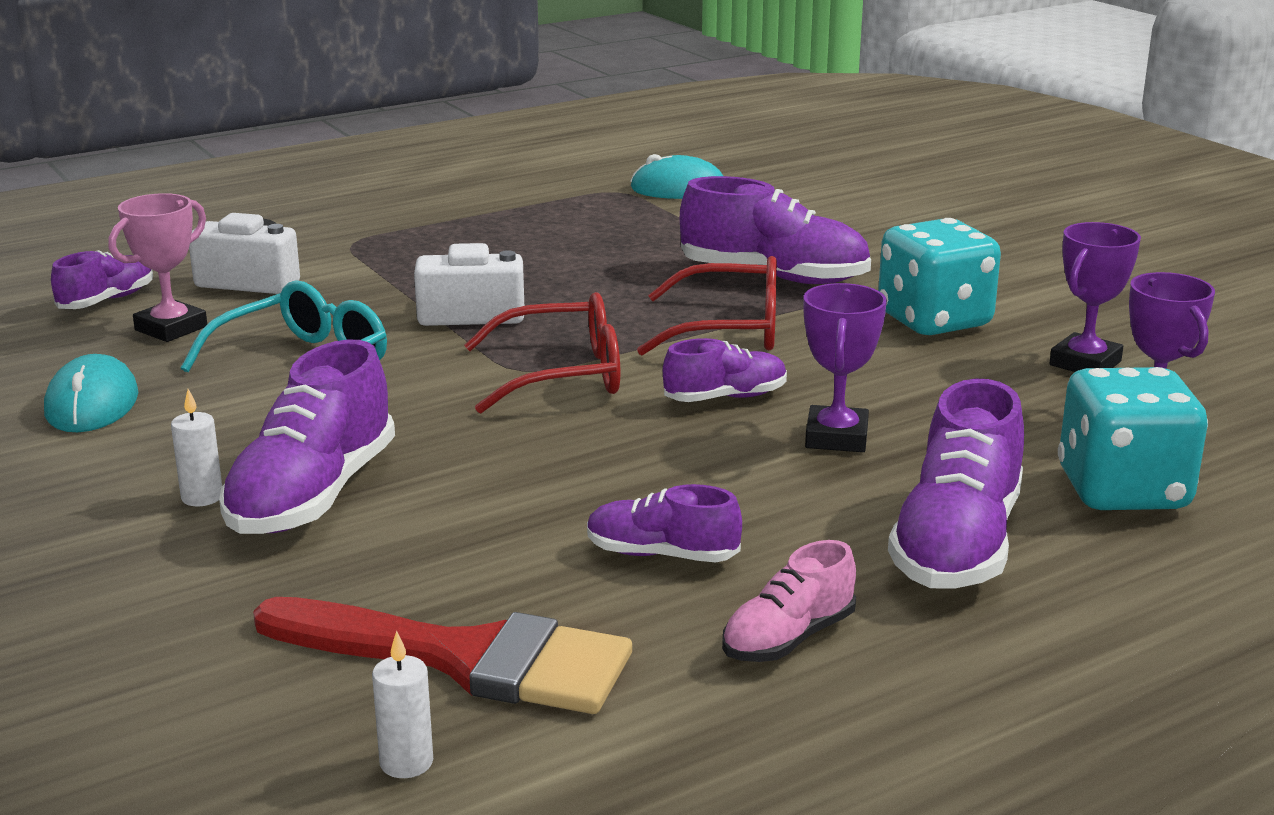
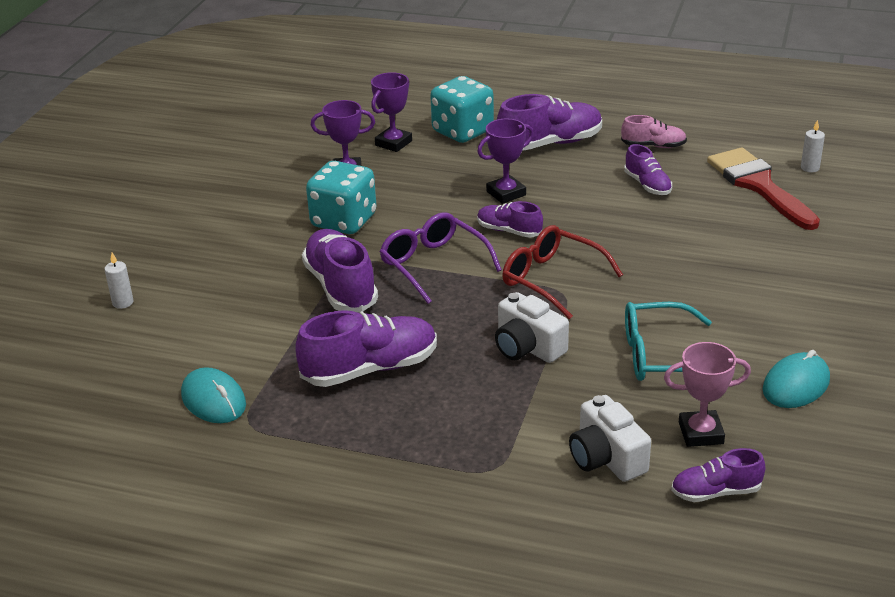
camera: 130 degrees left, 10 degrees up
white candle [171,389,222,506] -> white candle moved to [104,253,133,309]
purple shoe [219,340,395,534] -> purple shoe moved to [295,310,437,387]
red glasses [637,256,777,355] -> purple glasses [380,212,502,304]

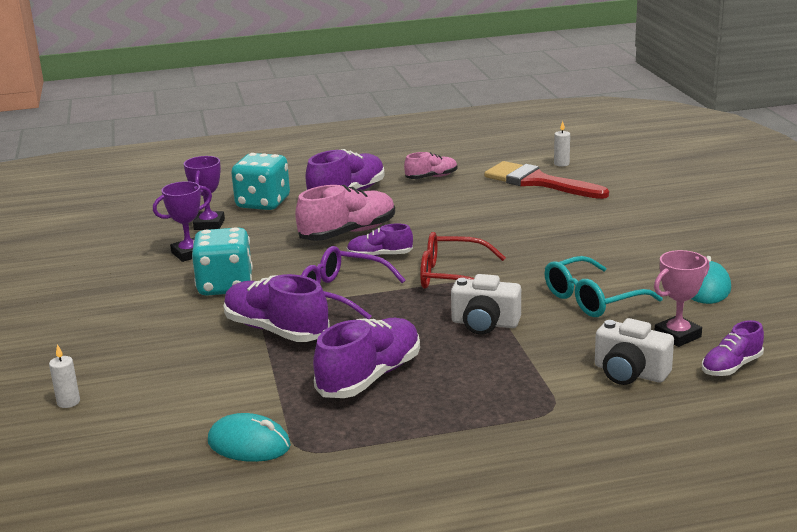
camera: 30 degrees left, 10 degrees down
purple trophy [477,119,534,204] -> pink shoe [295,185,395,241]
purple shoe [624,144,672,195] -> none

